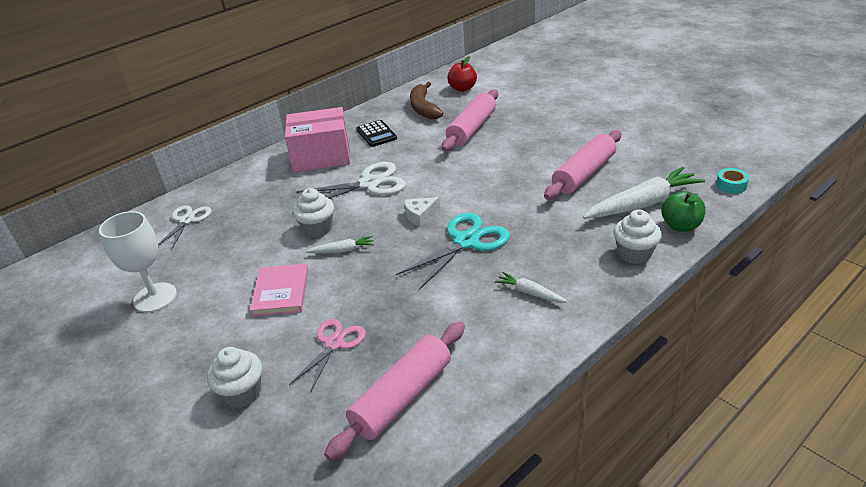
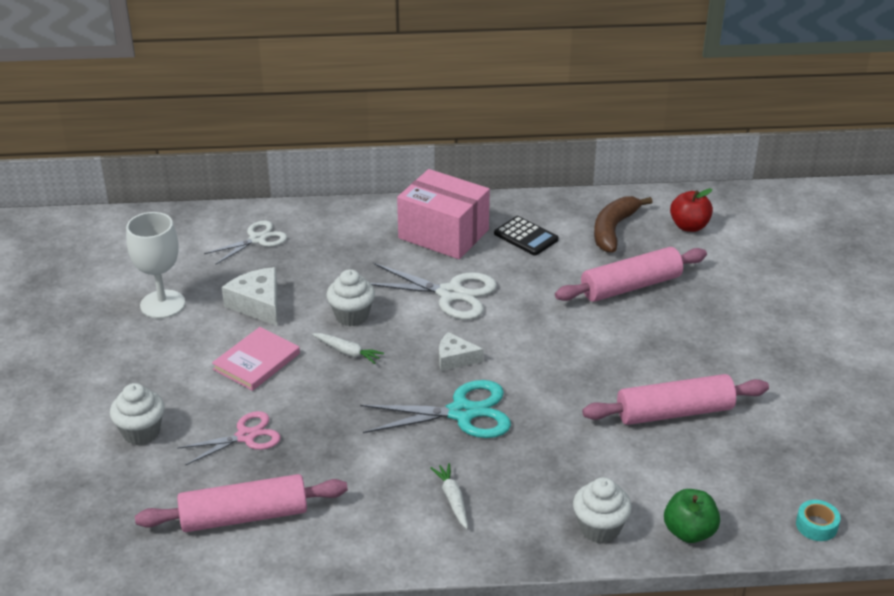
camera: 35 degrees right, 0 degrees up
black calculator [356,120,397,147] -> black calculator turned 60 degrees counterclockwise [494,216,558,255]
white carrot [583,167,705,219] -> none
none -> white cheese [222,267,277,326]

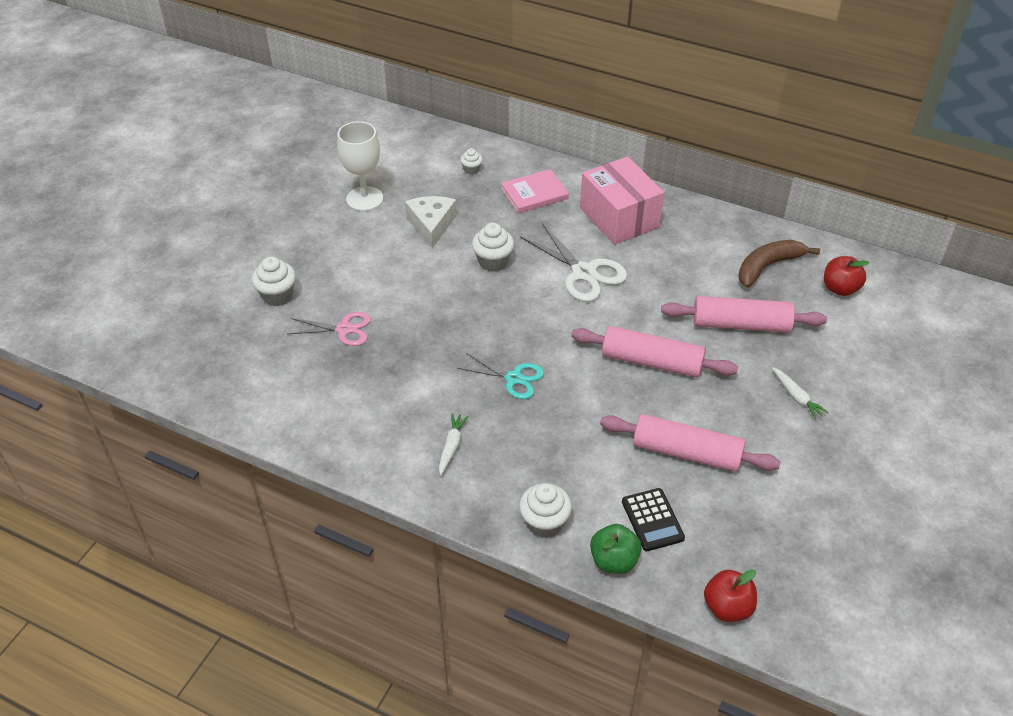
camera: 30 degrees right, 10 degrees up
pink rolling pin [135,474,348,532] -> pink rolling pin moved to [571,326,738,377]
white scissors [204,221,287,265] -> white cupcake [460,148,483,175]
pink book [212,327,300,391] -> pink book moved to [501,169,569,213]
white carrot [312,333,384,364] -> white carrot moved to [772,367,829,420]
turquoise scissors [360,380,511,438] -> turquoise scissors [457,353,544,399], size x0.65
white cheese [439,332,483,371] -> none
black calculator [494,216,558,255] -> black calculator moved to [622,488,685,551]
turquoise tape [796,500,841,541] -> red apple [704,569,757,622]

